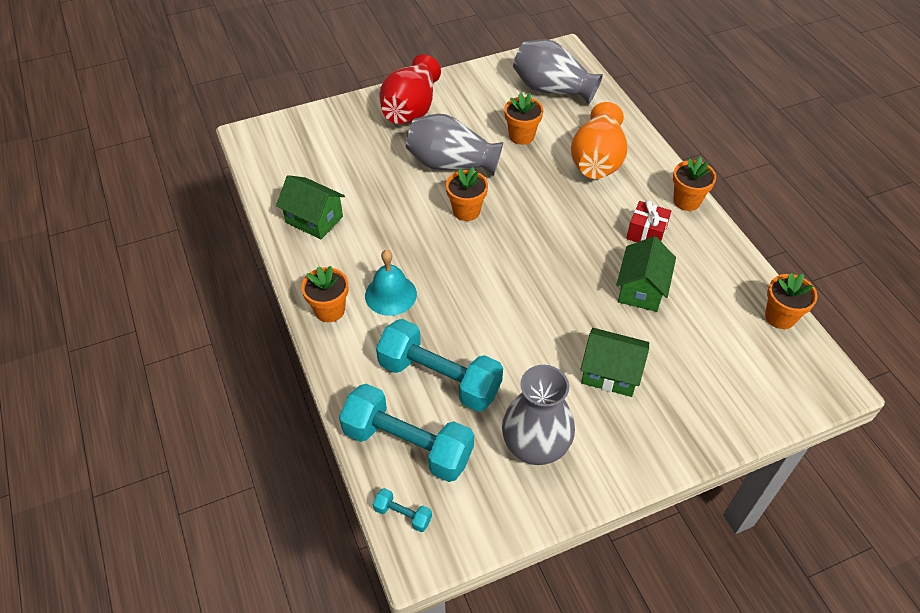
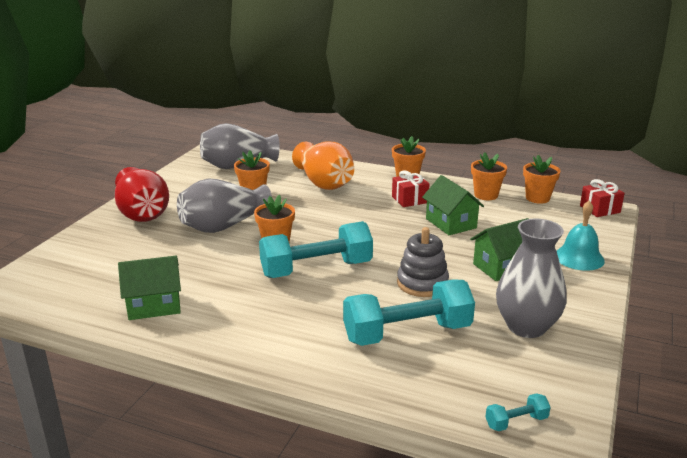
camera: 45 degrees left, 25 degrees down
orange flower pot [301,266,348,322] -> orange flower pot moved to [471,152,507,200]
turquoise dumbbell [339,384,474,482] -> turquoise dumbbell moved to [259,221,373,278]
turquoise bell [365,250,417,316] -> turquoise bell moved to [557,201,605,271]
none -> grey stacking toy [397,227,449,297]
none -> red gift [580,179,625,217]

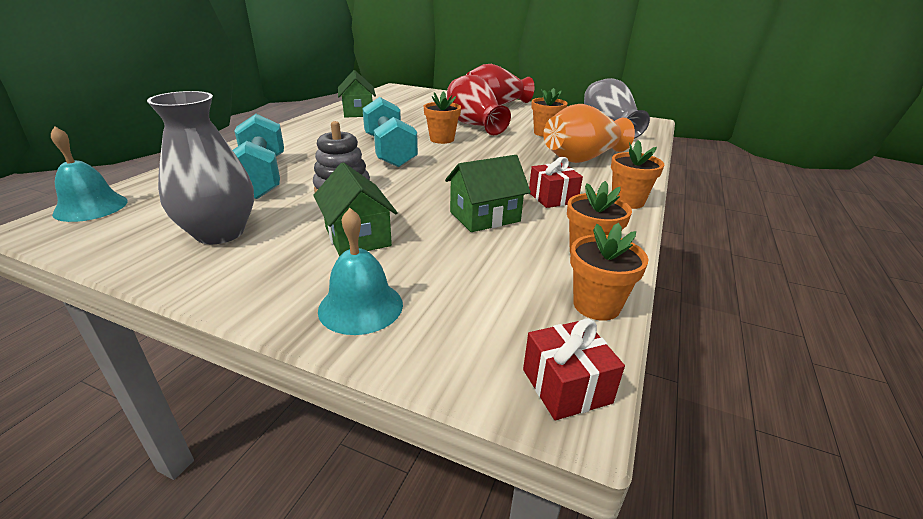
camera: 90 degrees right, 5 degrees up
grey vase [177,178,272,233] -> red vase [447,75,511,135]
turquoise dumbbell [485,393,551,431] -> turquoise bell [51,126,127,222]

